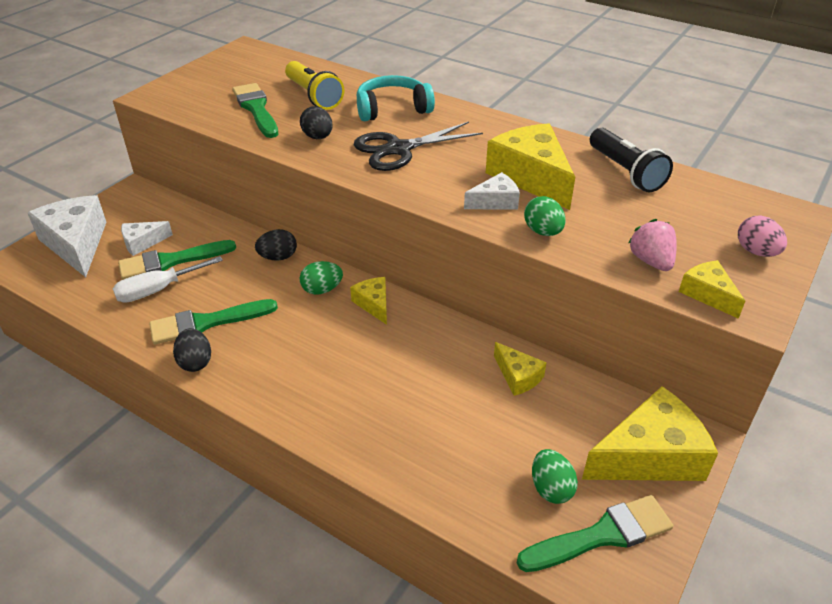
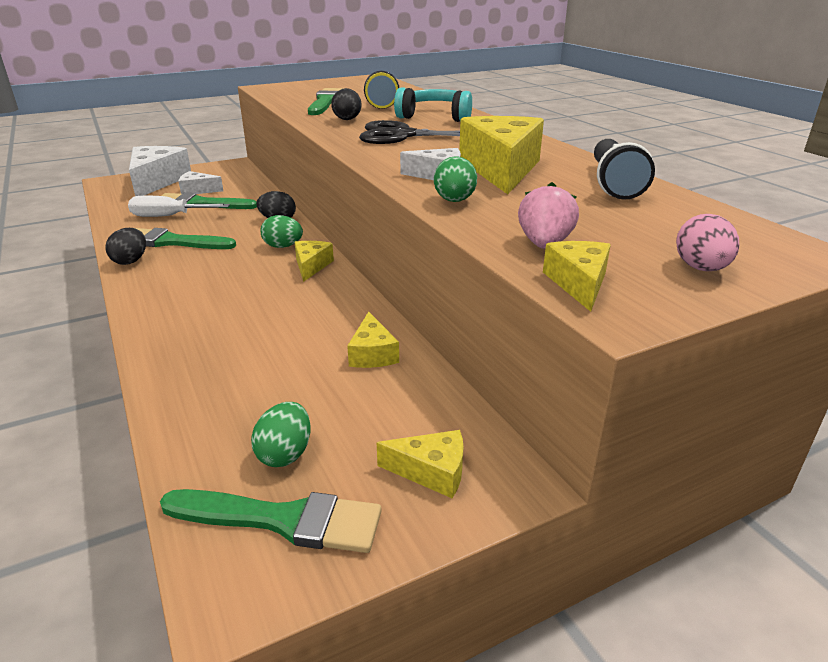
camera: 30 degrees right, 10 degrees down
yellow cheese [582,386,718,481] -> yellow cheese [377,430,463,498], size x0.51

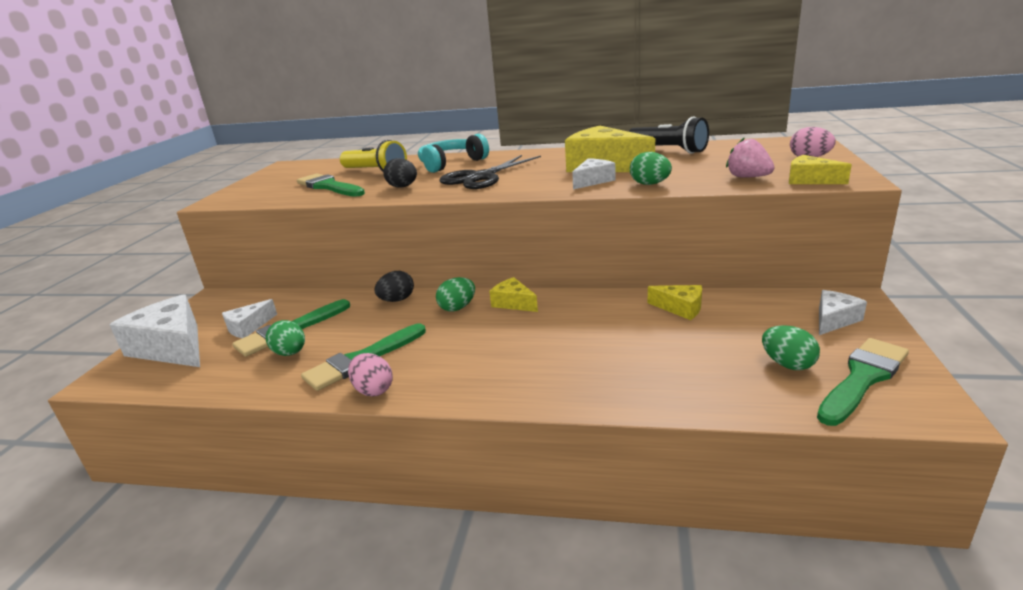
camera: 50 degrees left, 5 degrees down
black egg [105,228,146,265] -> pink egg [348,353,393,396]
white screwdriver [128,196,230,217] -> green egg [266,320,305,356]
yellow cheese [377,430,463,498] -> white cheese [819,290,867,335]

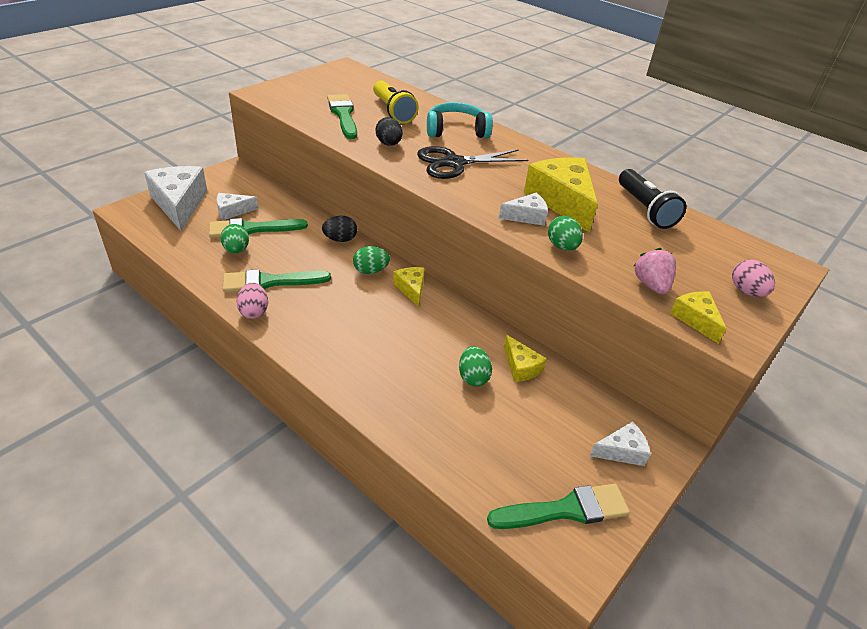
camera: 25 degrees right, 15 degrees up
green egg [762,325,820,370] -> green egg moved to [459,346,492,387]

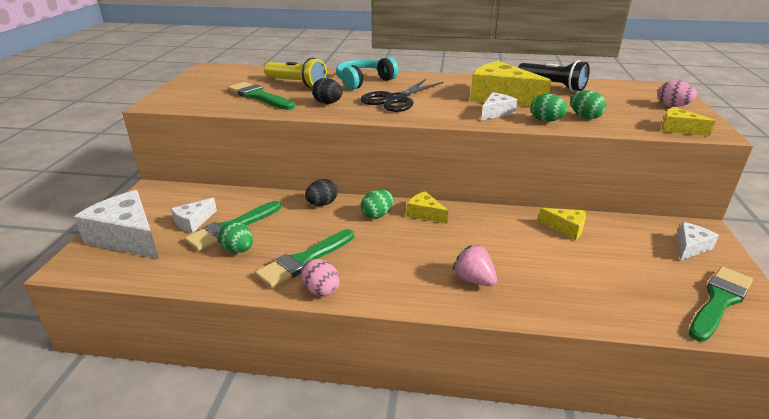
camera: 30 degrees left, 10 degrees down
green egg [459,346,492,387] -> green egg moved to [570,90,606,119]
pink strawberry [634,248,676,295] -> pink strawberry moved to [453,245,497,286]

